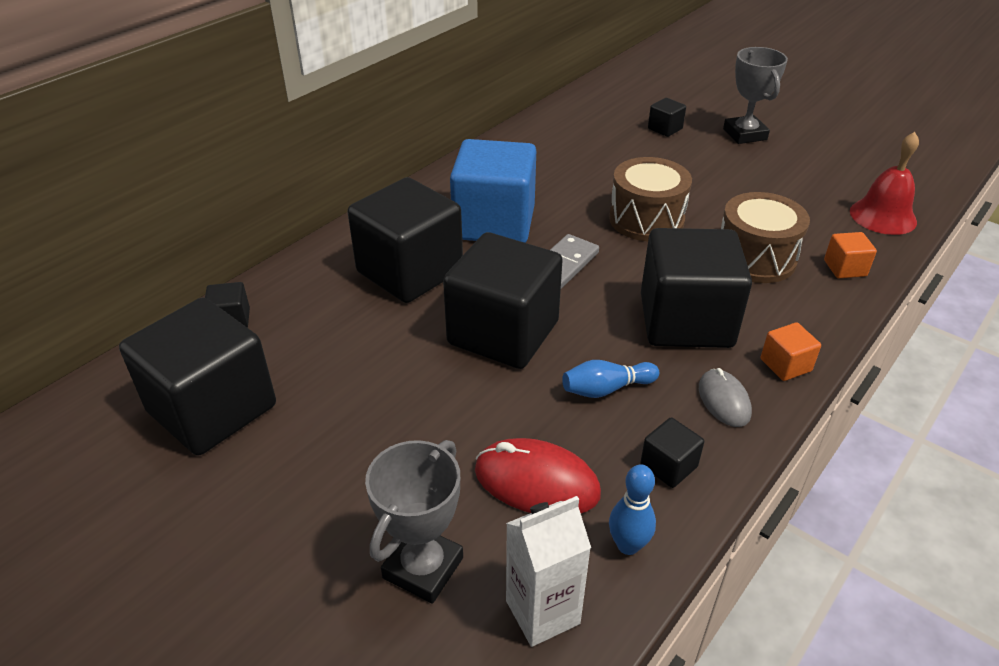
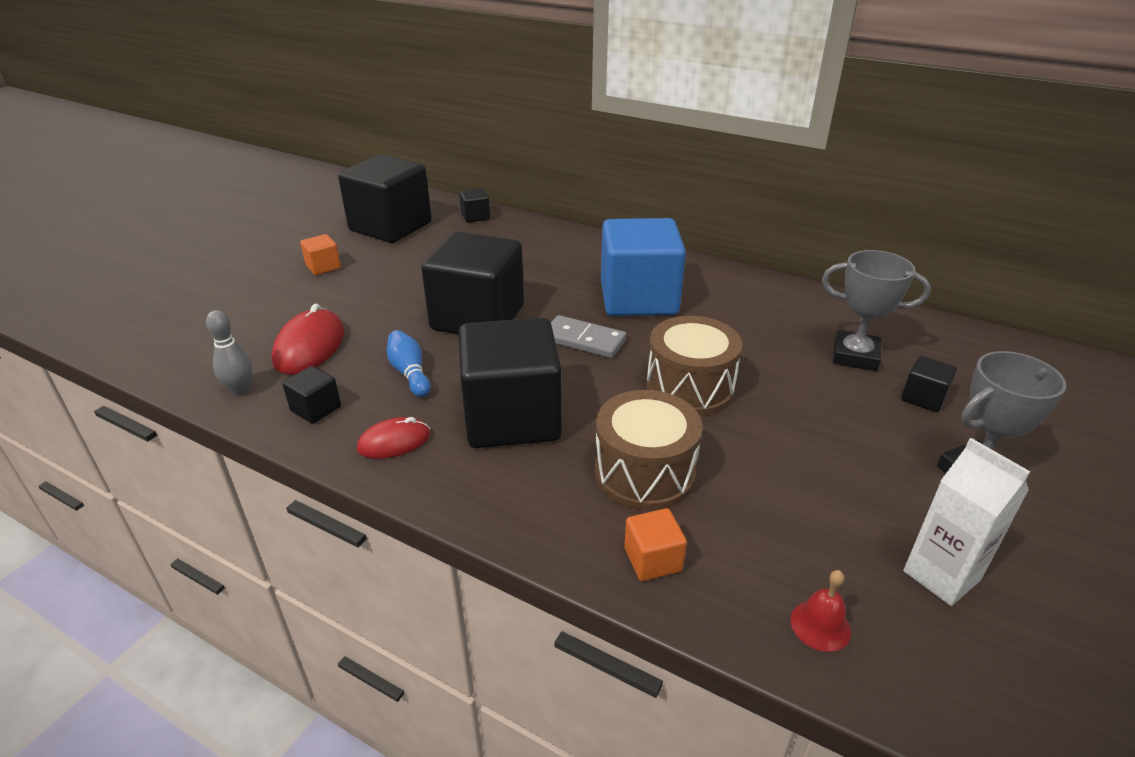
camera: 80 degrees right, 5 degrees down
black cube [348,177,463,303] -> none
grey trophy [365,440,463,604] -> grey trophy moved to [822,250,931,371]
white carton [506,496,591,647] -> white carton moved to [903,438,1030,606]
blue bowling pin [609,464,656,555] -> grey bowling pin [206,310,252,396]
grey mouse [699,368,752,427] -> red mouse [357,417,430,459]
orange cube [761,322,821,381] -> orange cube moved to [300,234,341,275]
red bell [850,132,919,235] -> red bell [791,570,851,652], size x0.55

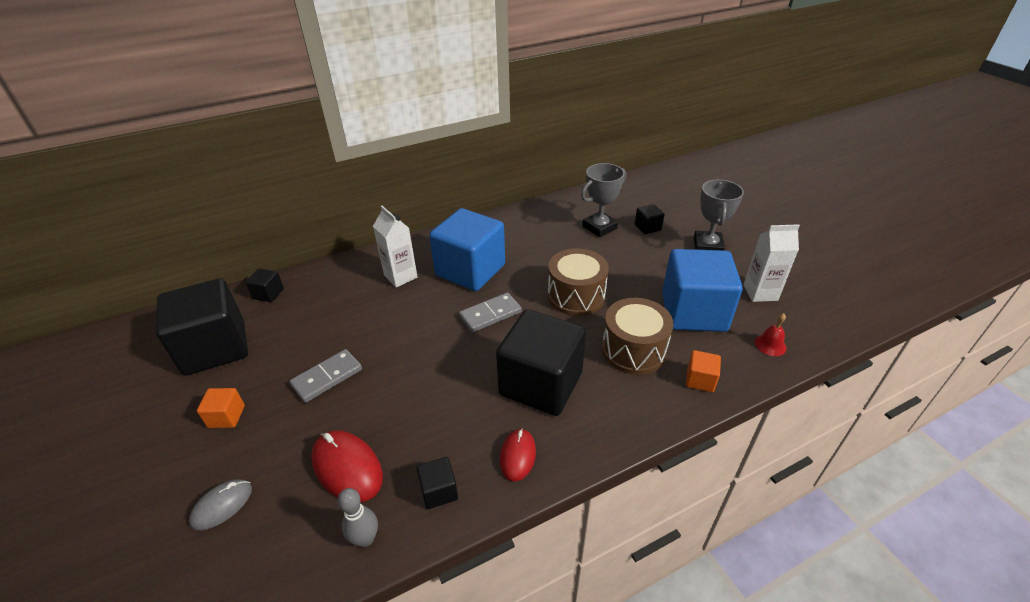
camera: 55 degrees left, 5 degrees up
blue bowling pin [387,330,431,397] -> none
black cube [421,231,524,335] -> none
none -> grey mouse [189,479,252,531]
none -> grey domino [289,349,362,403]
none -> white carton [373,206,418,288]
none -> blue cube [662,249,743,332]

